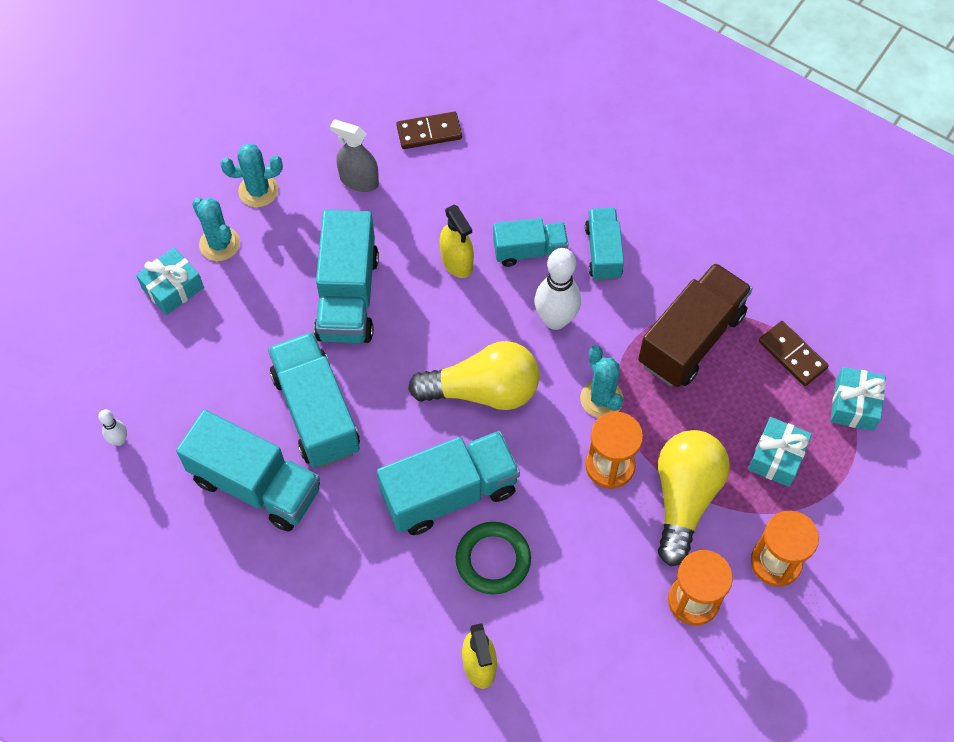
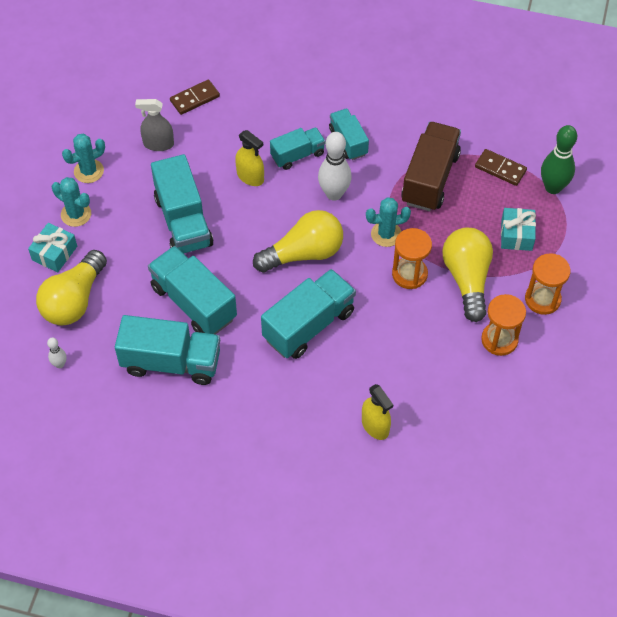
camera: 20 degrees left, 5 degrees down
green ring [456,522,531,595] -> none
turquoise cactus [580,346,623,418] -> turquoise cactus turned 60 degrees counterclockwise [366,197,411,247]
turquoise gift [830,367,886,431] -> green bowling pin [541,125,577,194]
none -> yellow light bulb [36,250,107,325]

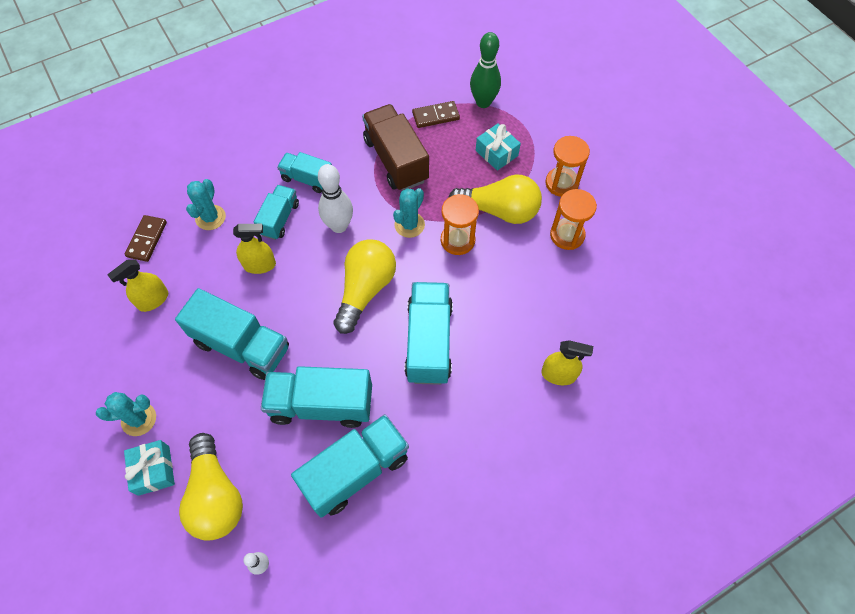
camera: 45 degrees left, 5 degrees up
turquoise cactus [62,134,105,183] -> turquoise cactus moved to [186,179,226,230]
grey spray bottle [135,99,174,151] -> yellow spray bottle [107,259,168,312]
yellow light bulb [442,228,493,322] -> yellow light bulb turned 150 degrees clockwise [448,174,542,224]

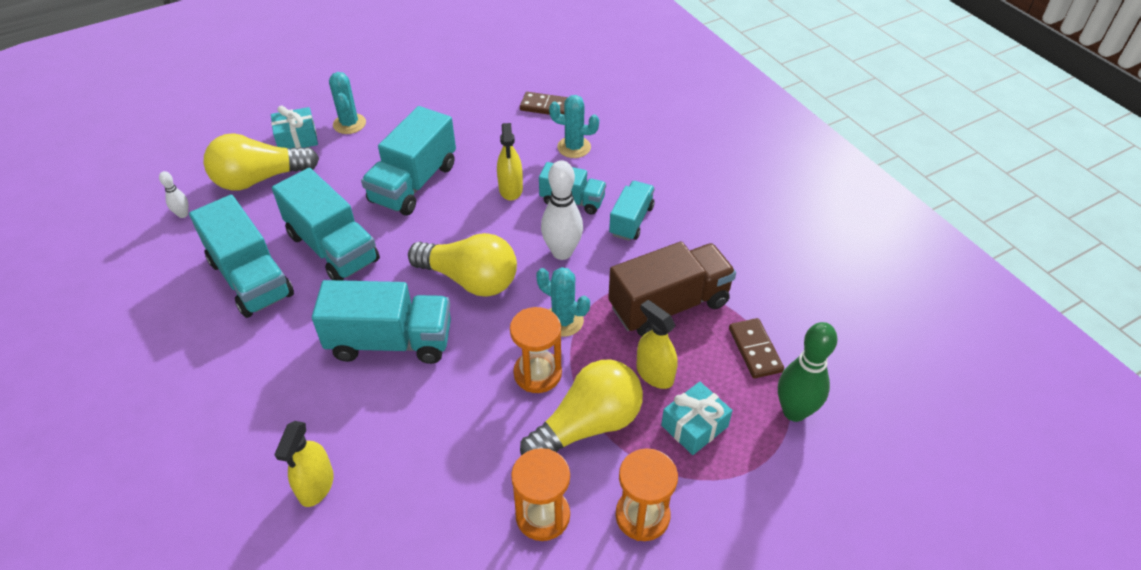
camera: 90 degrees right, 15 degrees down
yellow spray bottle [107,259,168,312] -> yellow spray bottle moved to [636,300,677,389]
turquoise truck [261,366,372,428] -> turquoise truck turned 135 degrees clockwise [272,168,380,281]
yellow light bulb [448,174,542,224] -> yellow light bulb turned 135 degrees counterclockwise [520,360,643,455]

